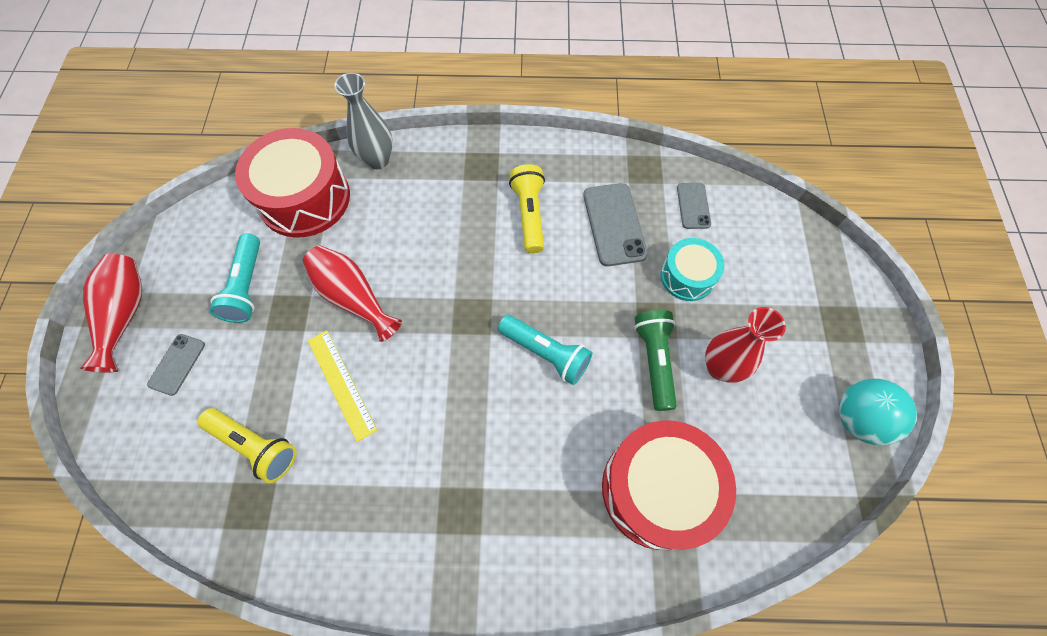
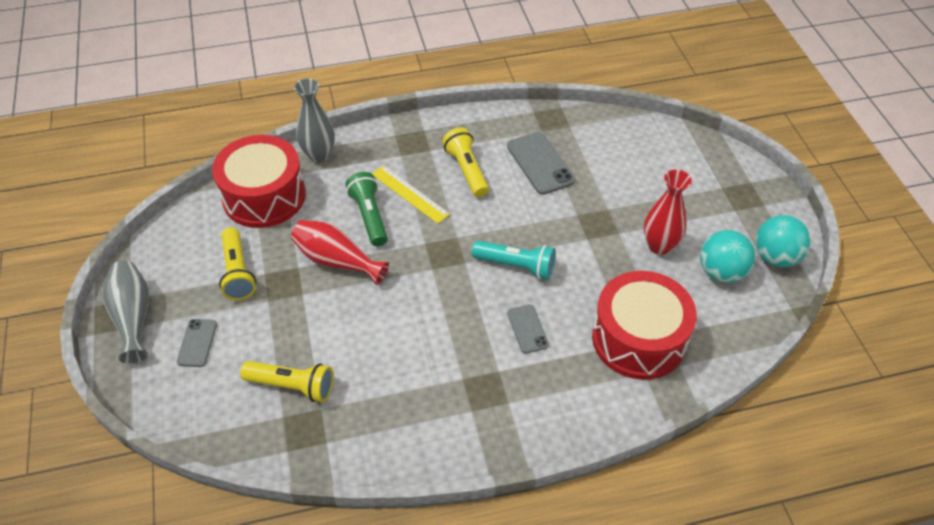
camera: 15 degrees left, 15 degrees down
red vase [80,254,142,373] -> grey vase [102,261,149,364]
turquoise flashlight [210,233,260,323] -> yellow flashlight [219,227,256,300]
yellow ruler [308,330,377,442] -> yellow ruler moved to [372,165,450,224]
green flashlight [634,310,677,411] -> green flashlight moved to [345,172,388,246]
turquoise drum [660,238,725,301] -> none
grey phone [677,183,711,229] -> grey phone moved to [507,304,549,354]
none -> turquoise ball [700,230,755,283]

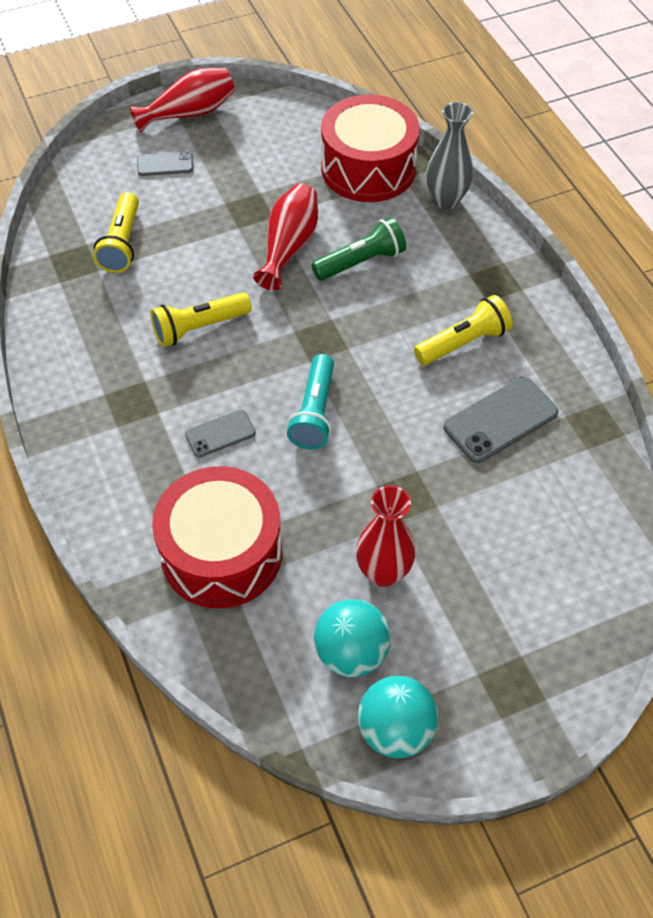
camera: 80 degrees right, 5 degrees up
grey vase [102,261,149,364] -> red vase [129,68,235,133]
yellow flashlight [219,227,256,300] -> yellow flashlight moved to [150,292,252,347]
yellow ruler [372,165,450,224] -> none

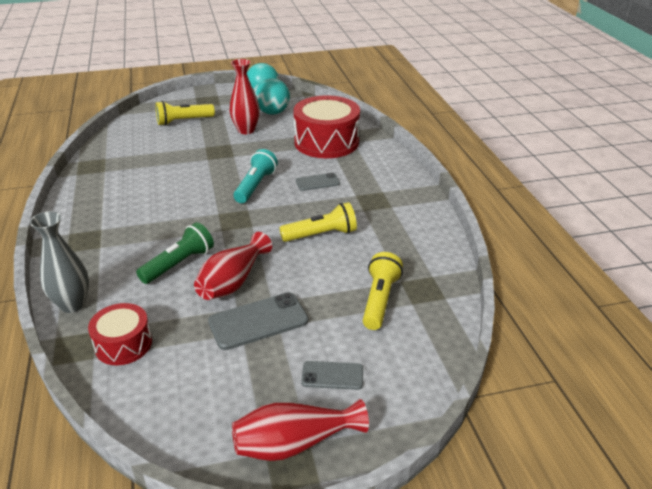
camera: 170 degrees left, 20 degrees down
green flashlight [311,217,406,281] -> green flashlight turned 150 degrees clockwise [136,222,214,284]
red drum [321,94,420,202] -> red drum [88,303,152,365], size x0.56
yellow flashlight [414,295,512,365] -> yellow flashlight moved to [156,101,215,126]
grey phone [443,377,558,463] -> grey phone moved to [208,293,309,350]

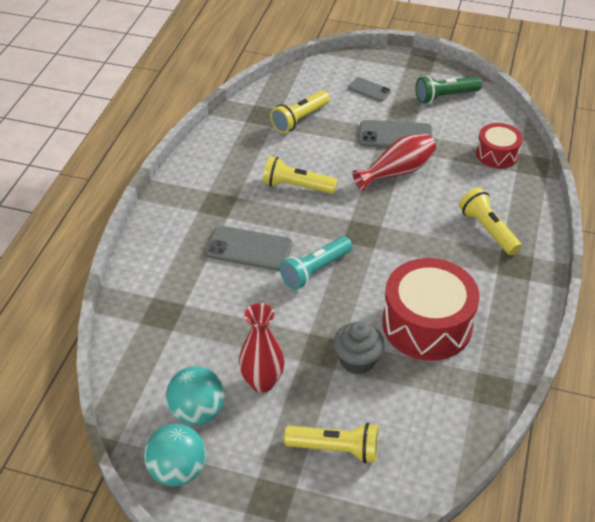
camera: 150 degrees left, 10 degrees up
grey vase [30,211,89,313] -> none
green flashlight [136,222,214,284] -> green flashlight moved to [415,75,482,104]
red vase [232,399,369,461] -> none
red drum [293,95,360,158] -> red drum moved to [382,258,480,361]
grey phone [296,173,340,191] -> grey phone [205,226,292,271], size x1.68
none -> grey cupcake [333,321,385,374]
none -> yellow flashlight [459,188,522,255]

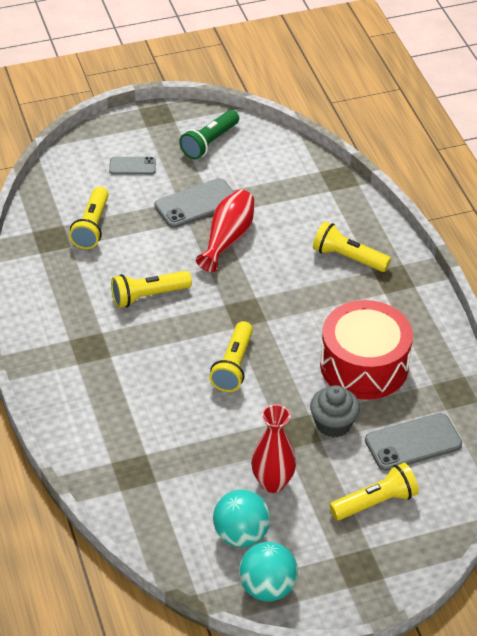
camera: 35 degrees left, 0 degrees up
grey phone [205,226,292,271] -> grey phone moved to [365,413,462,471]
turquoise flashlight [280,236,352,290] -> yellow flashlight [209,321,253,392]
red drum [476,123,523,169] -> none

